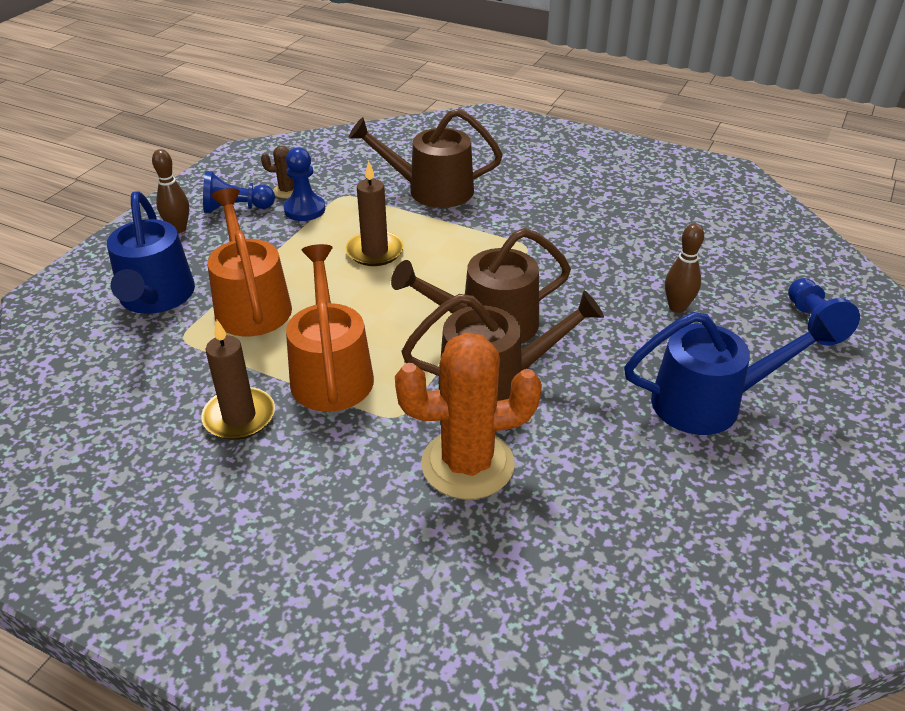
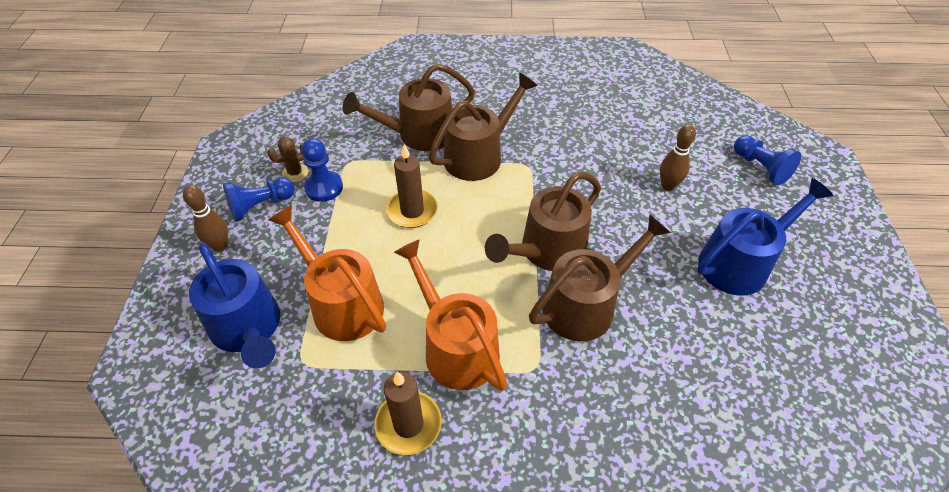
camera: 25 degrees left, 10 degrees up
orange cactus [395,332,542,500] -> none
none -> brown watering can [428,73,538,181]

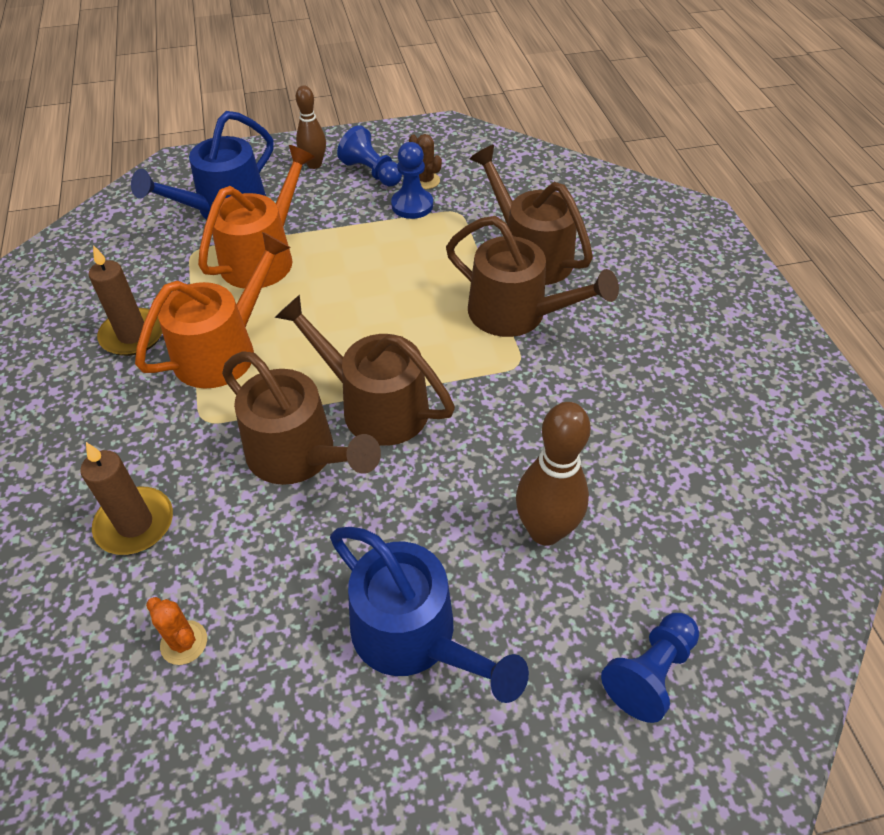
camera: 75 degrees right, 0 degrees up
brown candle [386,144,438,228] -> brown candle moved to [81,442,173,555]
brown bowling pin [660,124,696,191] -> brown bowling pin [516,402,591,546], size x1.57
none -> orange cactus [146,597,207,665]

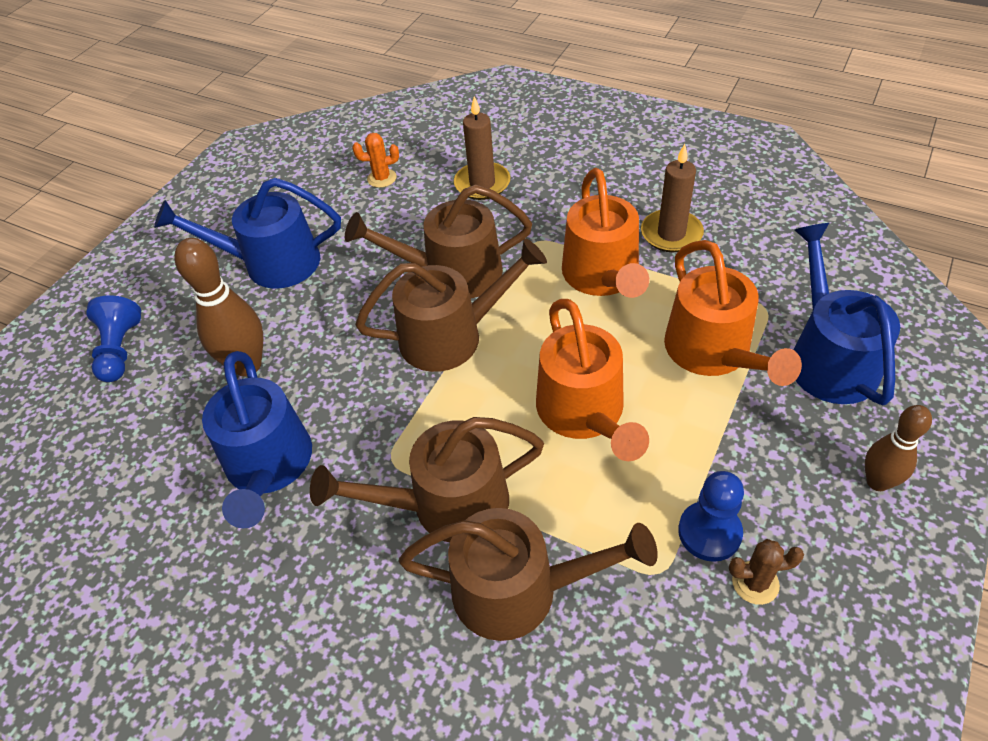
camera: 135 degrees right, 0 degrees up
blue pawn [337,125,402,186] -> none
none -> blue watering can [202,351,312,529]
none -> orange watering can [536,299,649,461]

